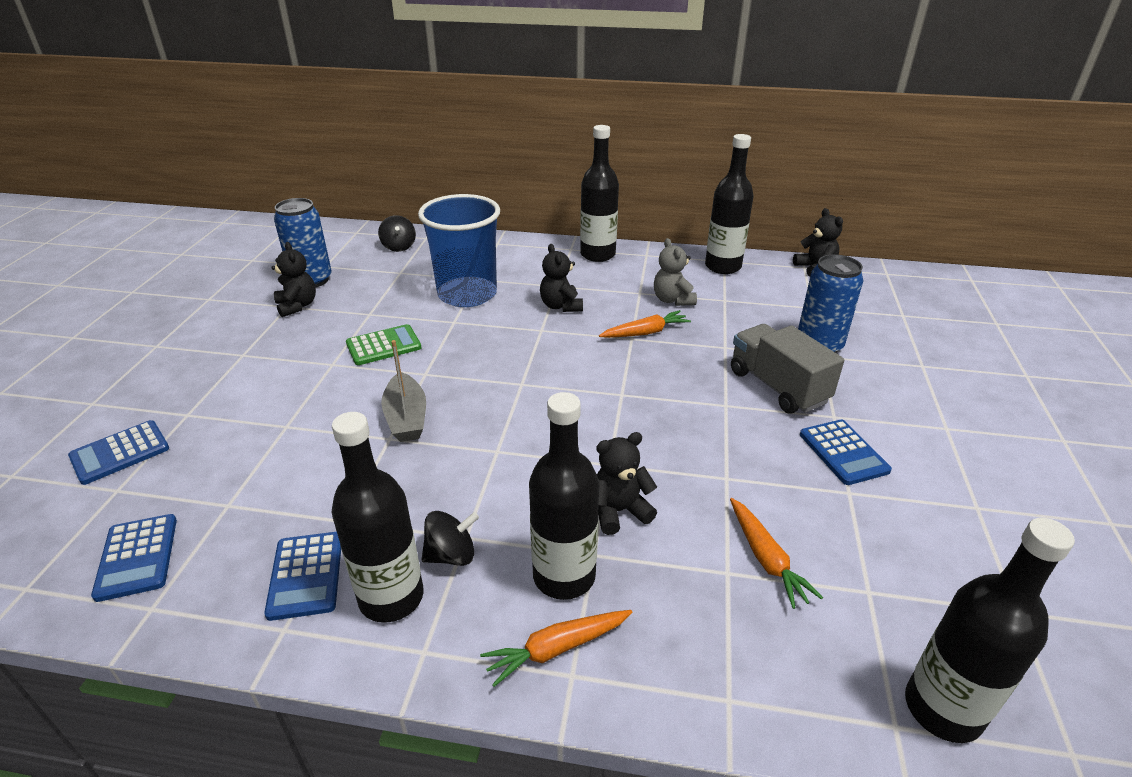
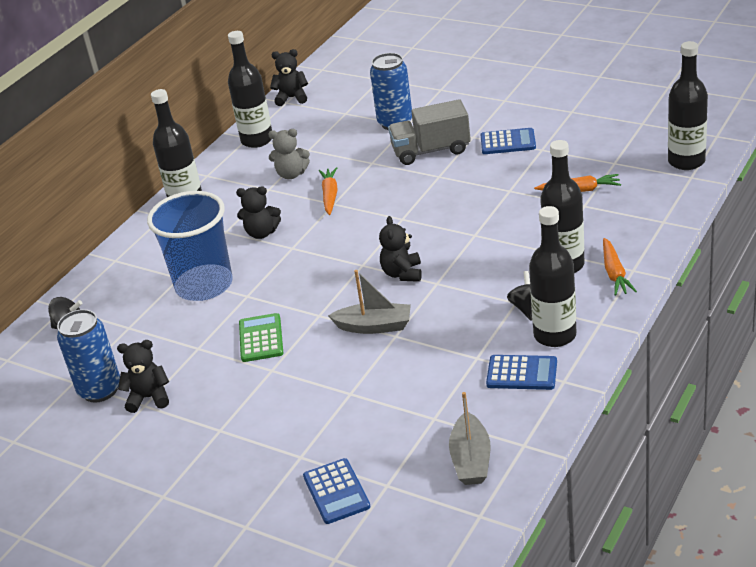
camera: 65 degrees left, 0 degrees up
blue calculator [91,514,177,602] -> grey boat [449,392,491,485]
black teddy bear [596,432,657,535] -> black teddy bear moved to [379,216,422,282]

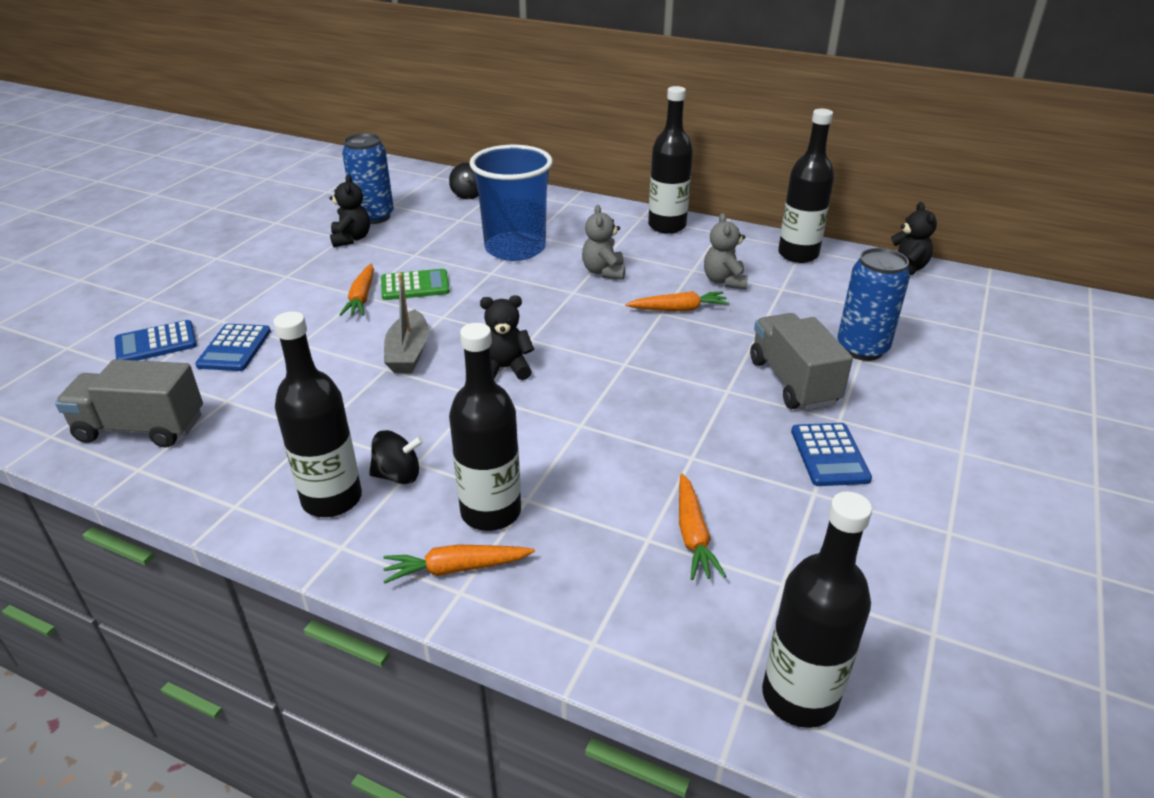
camera: 80 degrees right, 0 degrees up
black teddy bear [236,186,281,239] -> grey teddy bear [582,205,625,280]
grey boat [449,392,491,485] -> grey truck [55,359,203,447]
blue calculator [486,355,557,390] -> blue calculator moved to [195,324,271,371]
none -> orange carrot [339,263,374,316]

